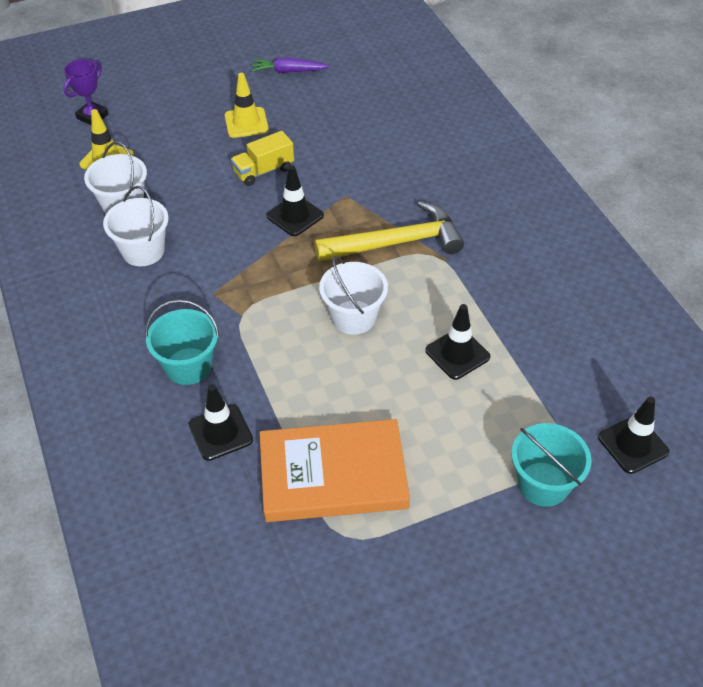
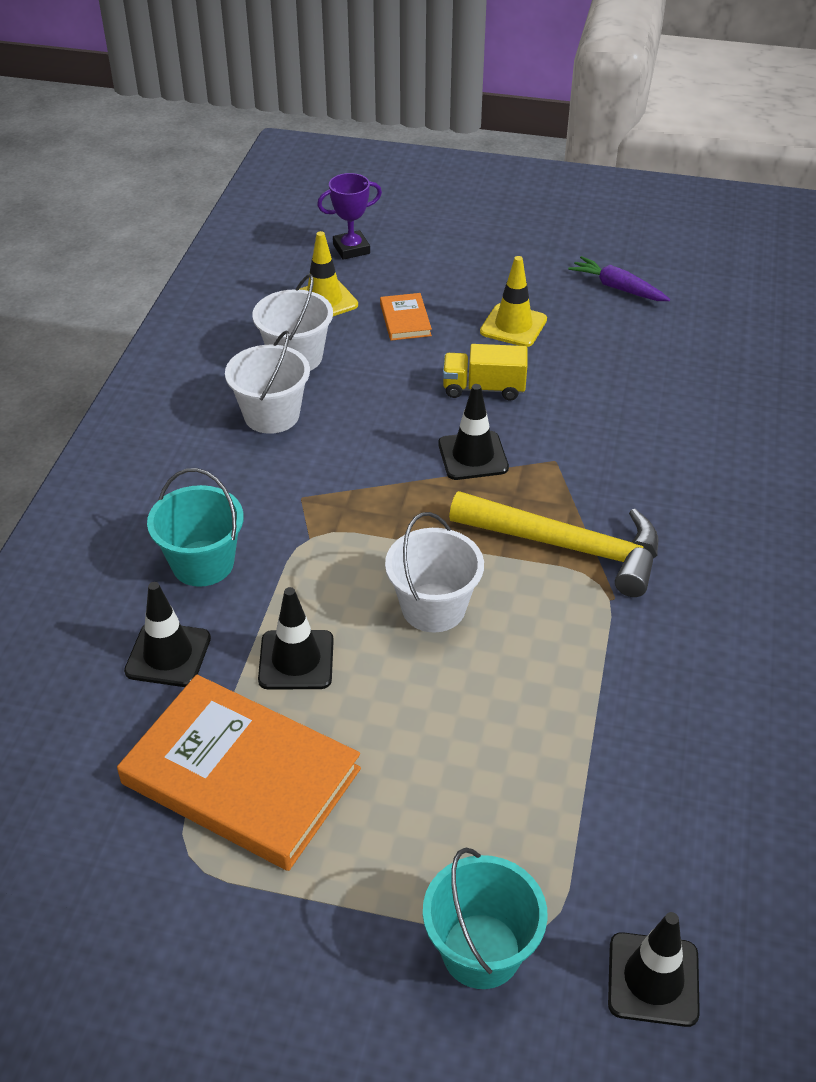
camera: 35 degrees right, 5 degrees down
black traffic cone [425,304,490,380] -> black traffic cone moved to [258,587,334,690]
none -> orange book [380,293,432,341]

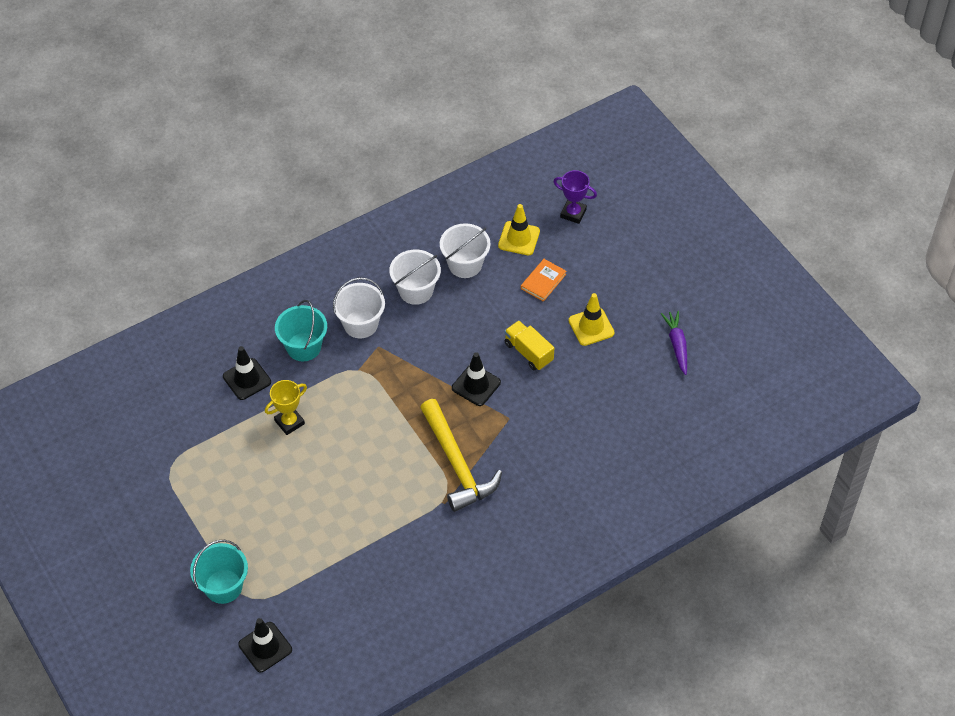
camera: 45 degrees right, 10 degrees up
orange book [117,675,361,871] -> none
black traffic cone [258,587,334,690] -> yellow trophy [265,380,307,435]
white bucket [385,512,484,633] -> white bucket moved to [333,278,385,338]

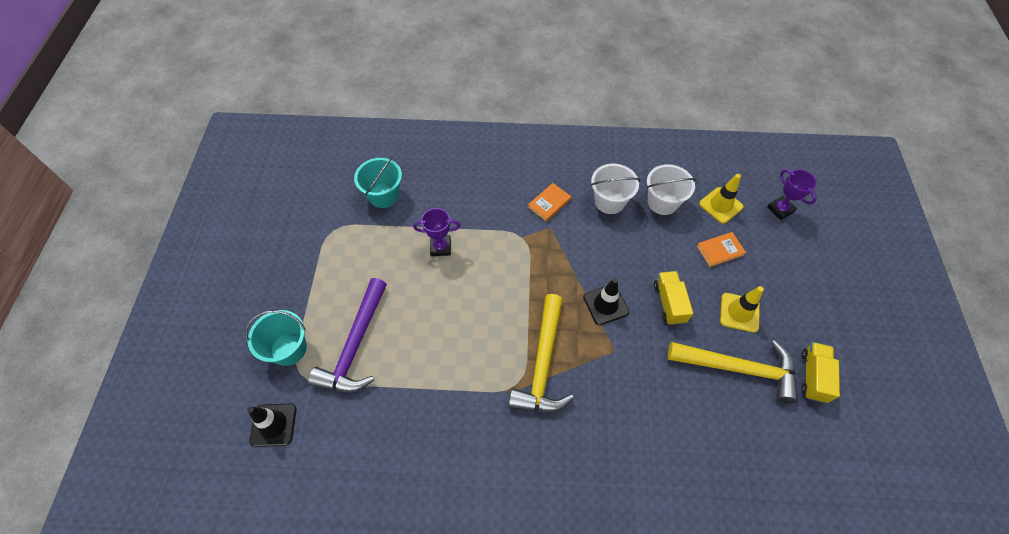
camera: 35 degrees right, 5 degrees up
black traffic cone [223,346,271,400] -> none
yellow trophy [265,380,307,435] -> purple trophy [413,208,460,256]
turquoise bucket [275,300,327,361] -> turquoise bucket moved to [354,156,402,208]
white bucket [333,278,385,338] -> orange book [528,183,571,222]
purple carrot [661,311,687,375] -> yellow truck [801,342,840,403]
none -> purple hammer [308,278,387,393]
none -> yellow hammer [668,340,798,403]

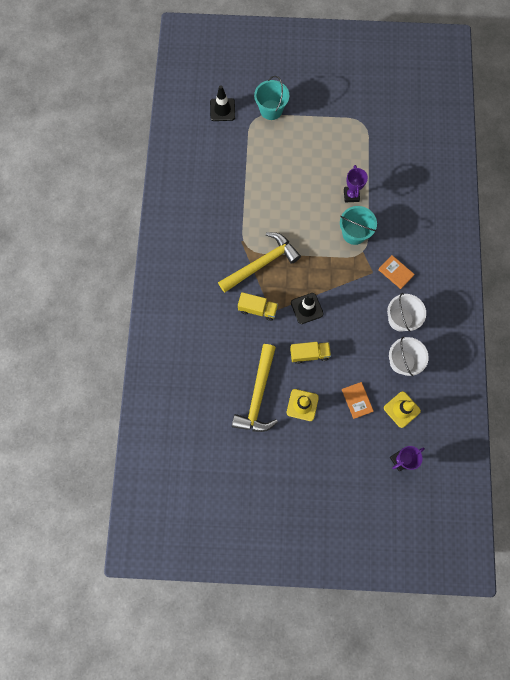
camera: 90 degrees right, 15 degrees up
purple hammer [308,278,387,393] -> none
turquoise bucket [354,156,402,208] -> turquoise bucket moved to [340,206,377,245]
yellow hammer [509,294,574,413] -> yellow hammer turned 135 degrees clockwise [218,232,301,293]
yellow truck [801,342,840,403] -> yellow truck moved to [238,292,278,321]

